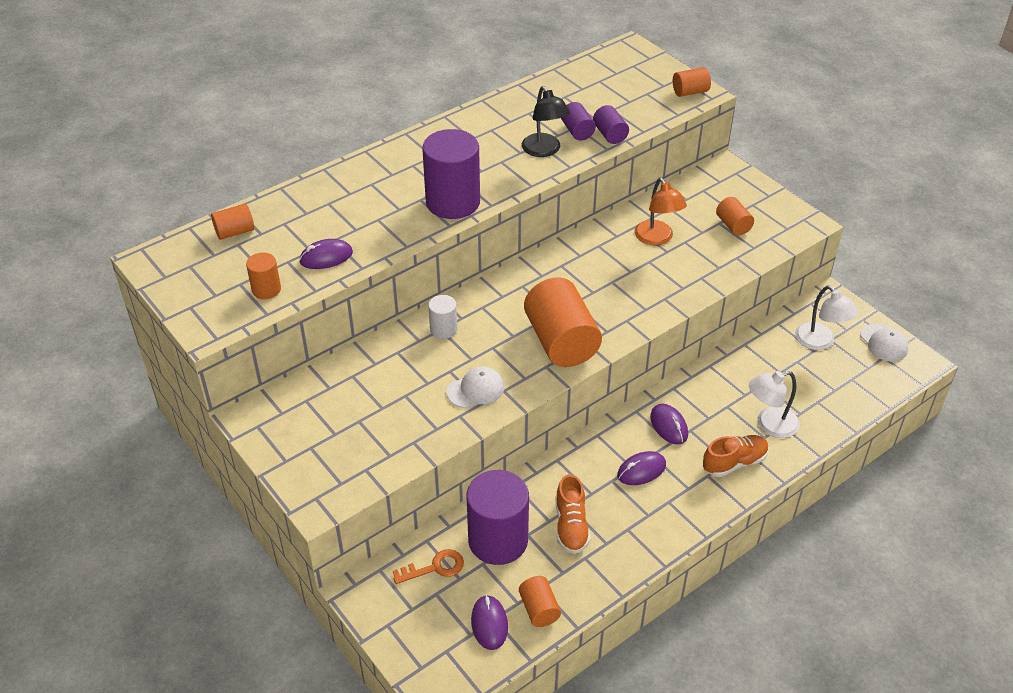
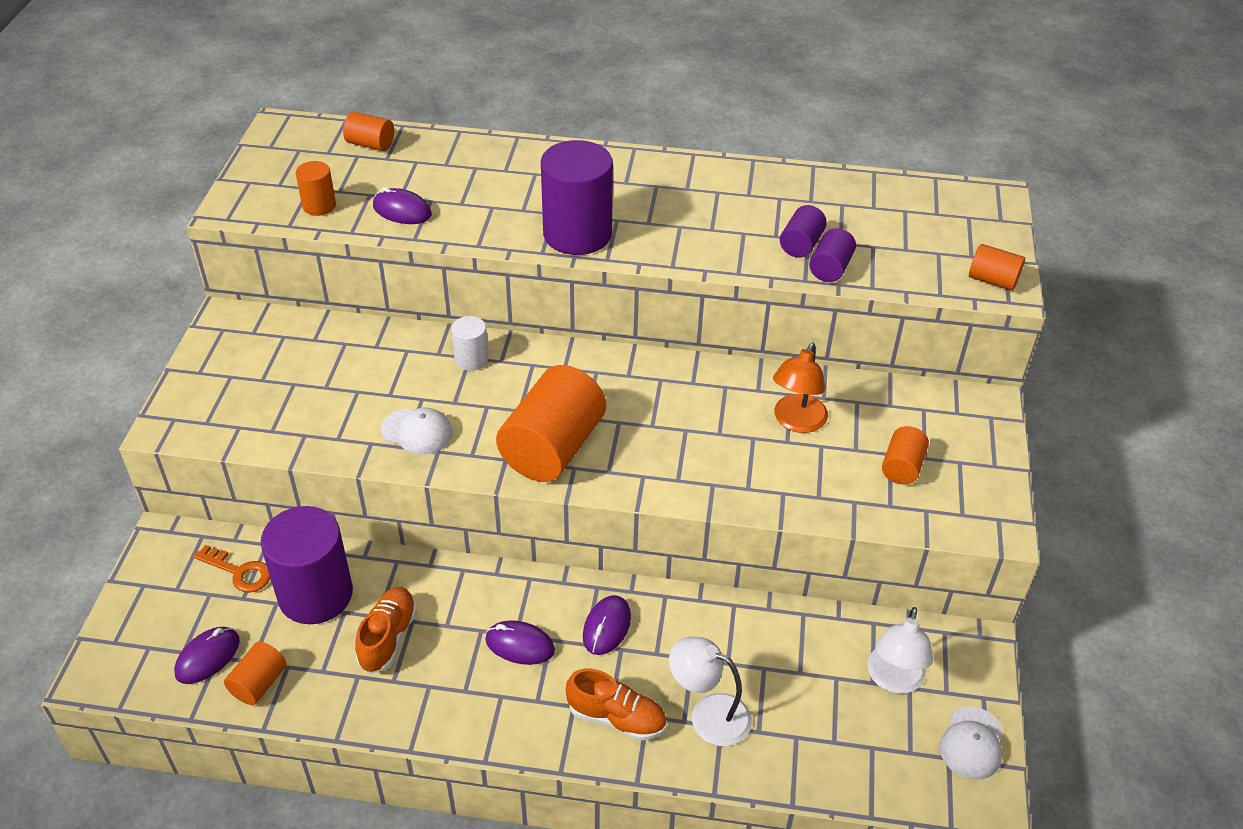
camera: 45 degrees right, 0 degrees up
black lamp [522,86,570,157] -> none
orange shoe [555,474,590,554] -> orange shoe turned 150 degrees clockwise [355,587,417,674]

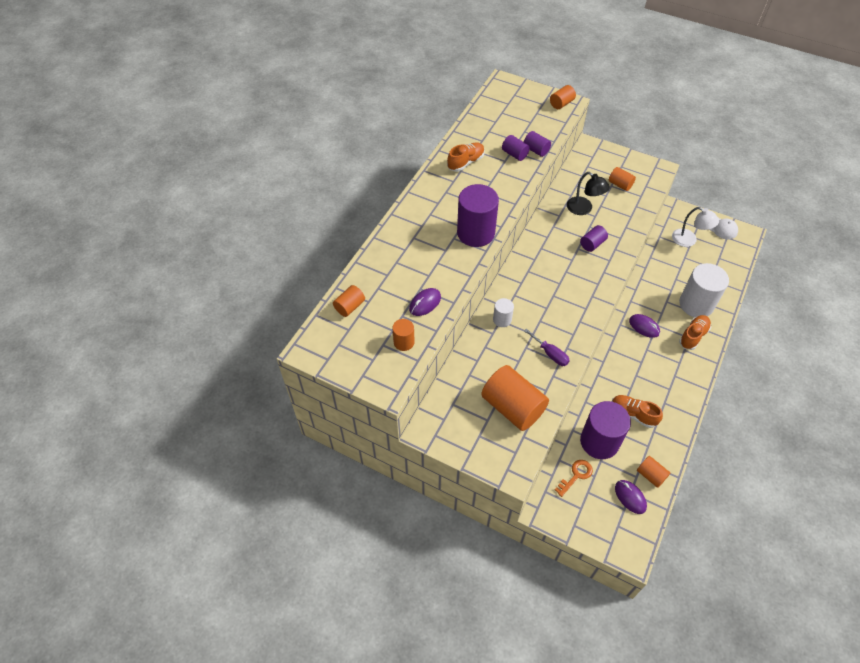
camera: 70 degrees left, 10 degrees up
white cap [381,408,453,455] -> purple screwdriver [524,329,570,366]
purple mouse [485,620,555,665] -> none
orange cylinder [496,365,606,482] -> orange cylinder moved to [481,365,549,431]
white lamp [669,637,752,746] -> white cylinder [679,263,729,317]
orange lamp [773,343,828,433] -> black lamp [567,172,610,215]
none -> orange shoe [447,142,485,172]
none -> purple cylinder [580,225,608,252]

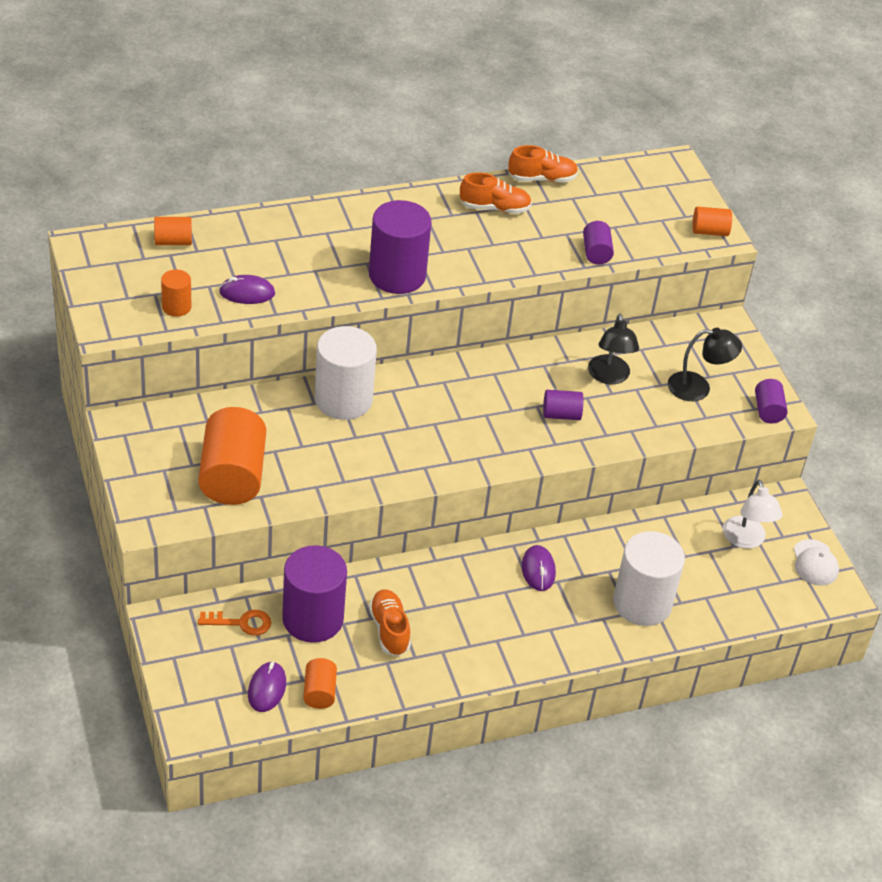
camera: 40 degrees right, 10 degrees down
white cylinder [493,298,514,327] -> white cylinder [315,326,377,420], size x2.03
purple cylinder [502,135,530,161] -> purple cylinder moved to [755,379,788,424]
purple screwdriver [524,329,570,366] -> none
orange cylinder [609,167,636,191] -> black lamp [668,328,742,401]
orange shoe [679,315,711,350] -> orange shoe moved to [508,145,578,182]

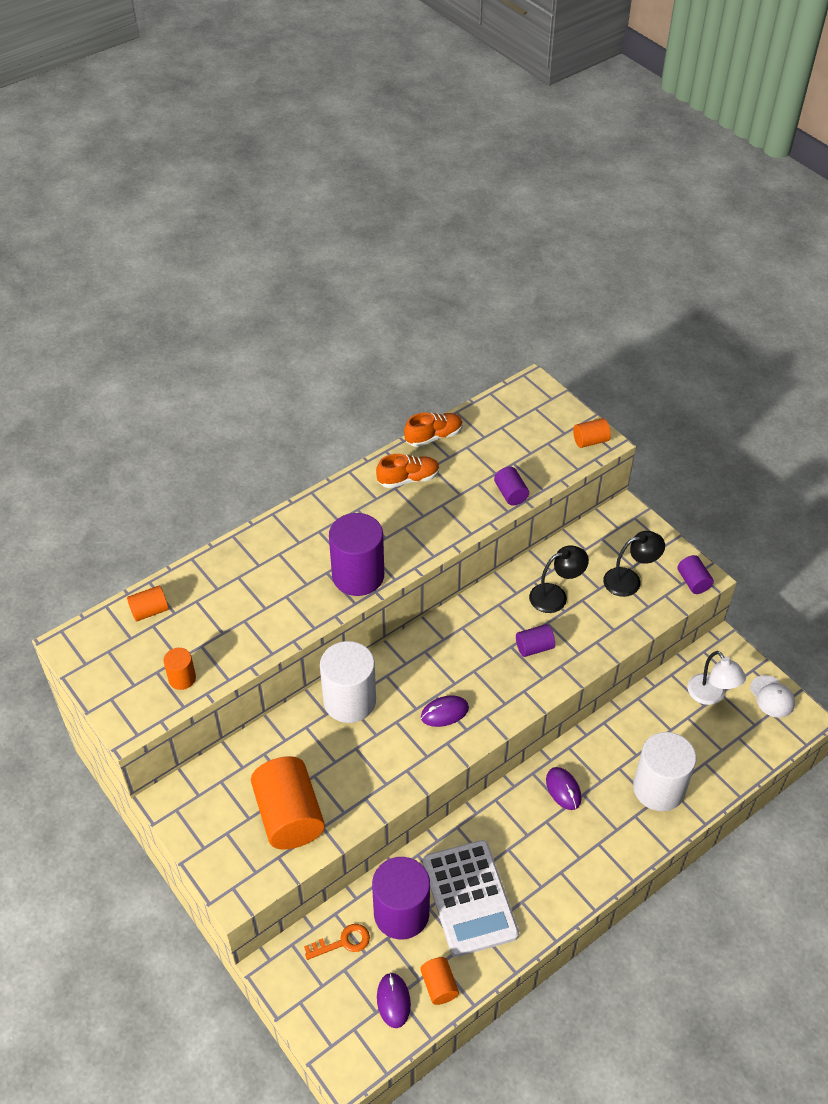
camera: 15 degrees left, 5 degrees up
purple mouse [219,275,275,304] -> purple mouse moved to [421,695,469,727]
orange shoe [369,589,411,656] -> white calculator [423,840,519,957]
black lamp [588,314,639,384] -> black lamp turned 90 degrees counterclockwise [529,545,589,613]

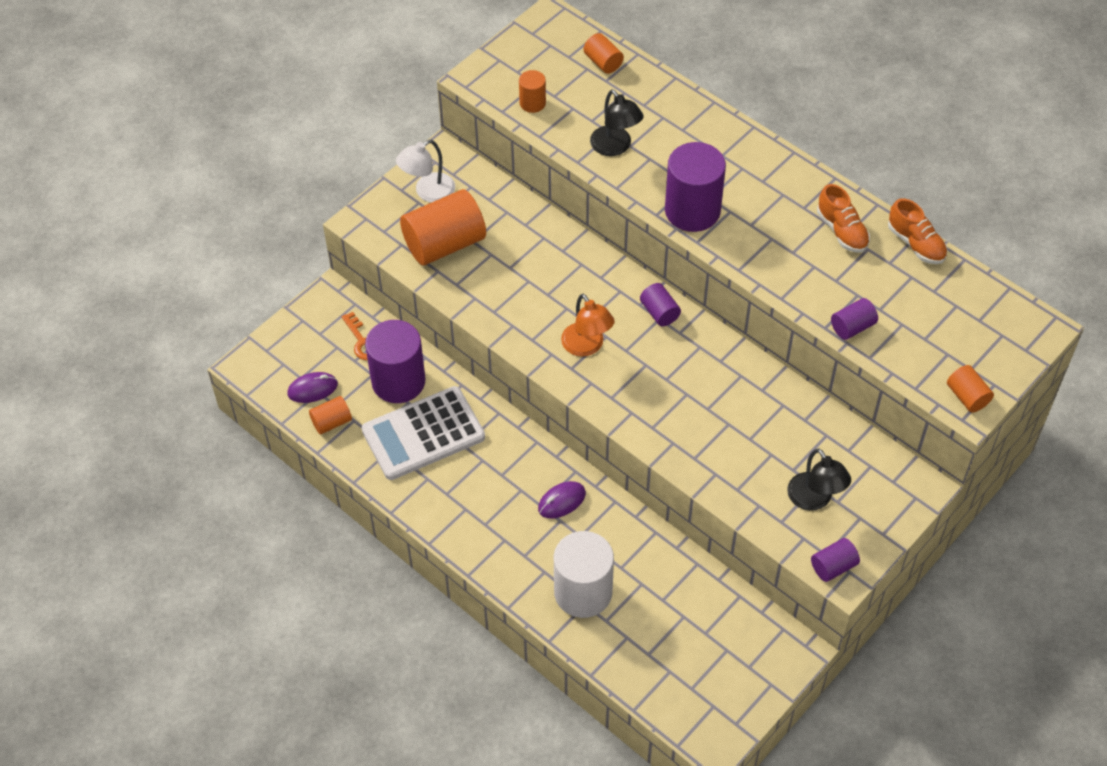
camera: 80 degrees right, 5 degrees up
white cylinder [320,641,376,723] -> none
purple mouse [421,695,469,727] -> orange lamp [561,294,615,357]
purple cylinder [516,624,555,657] -> purple cylinder moved to [640,283,681,326]
black lamp [529,545,589,613] -> black lamp moved to [590,89,644,156]
white lamp [687,651,746,705] -> white lamp moved to [396,140,455,203]
white cap [750,675,795,718] -> none

